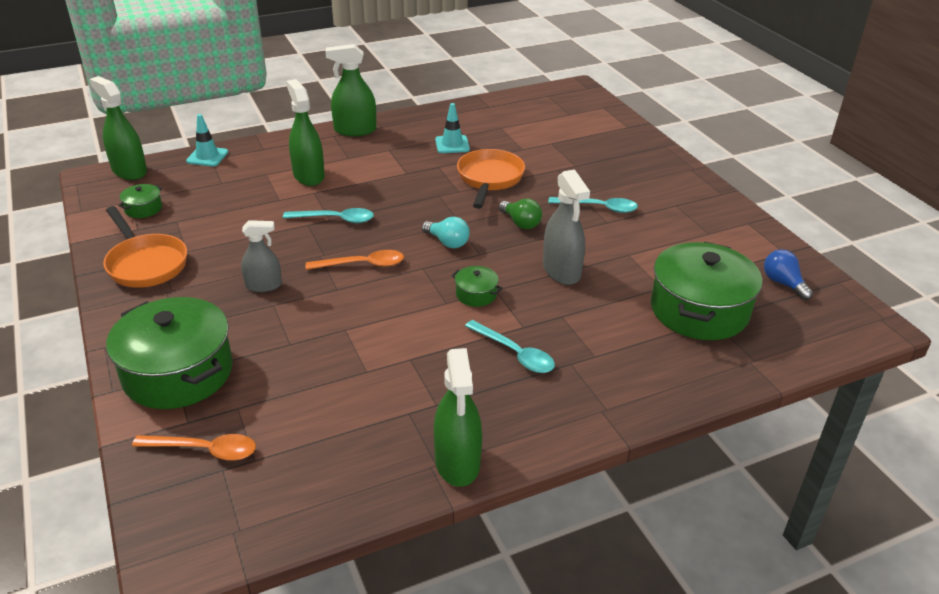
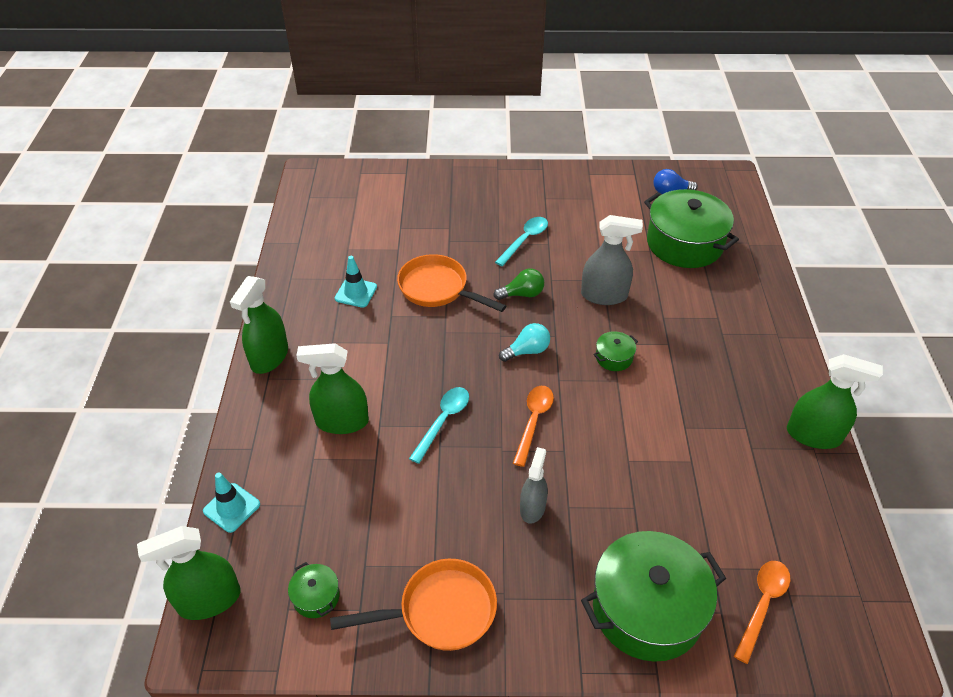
camera: 65 degrees left, 10 degrees up
turquoise spoon [465,320,555,373] -> none

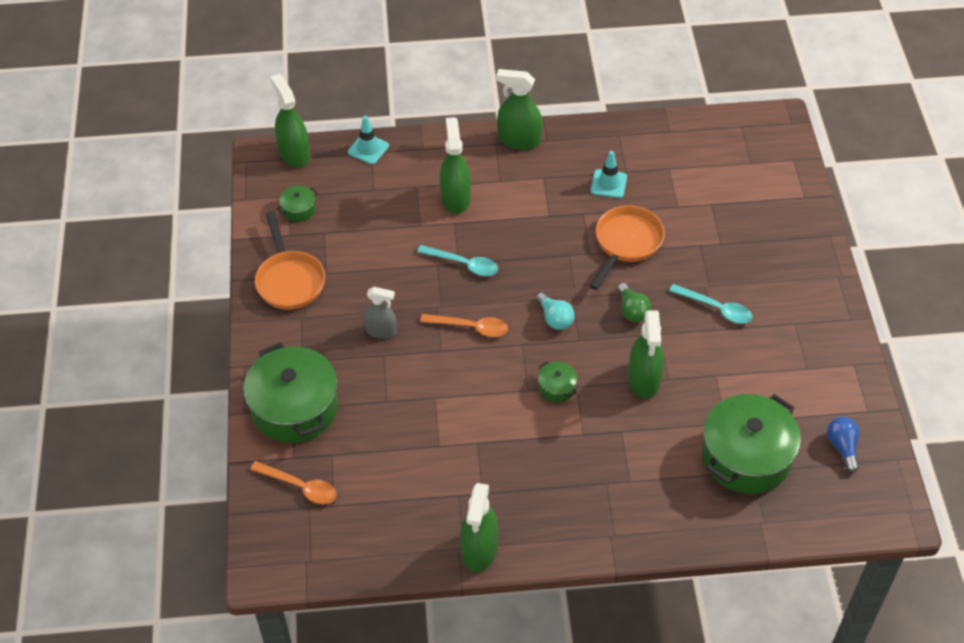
camera: 85 degrees right, 5 degrees up
grey spray bottle [581,215,643,305] -> green spray bottle [628,310,664,399]

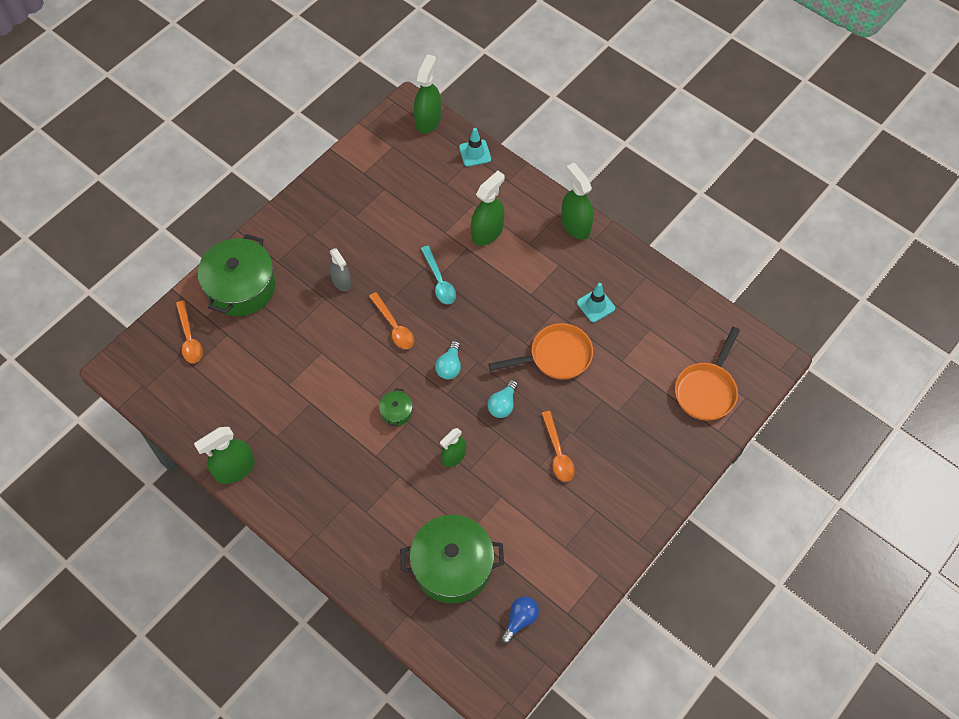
camera: 45 degrees right, 10 degrees up
orange pan [255,211,325,310] -> orange pan moved to [675,327,740,421]
green pot [277,186,318,222] -> none
green light bulb [617,283,651,322] -> turquoise light bulb [488,380,518,418]
green spray bottle [628,310,664,399] -> green spray bottle [440,428,466,467], size x0.66
turquoise spoon [669,284,753,324] -> orange spoon [541,411,575,482]

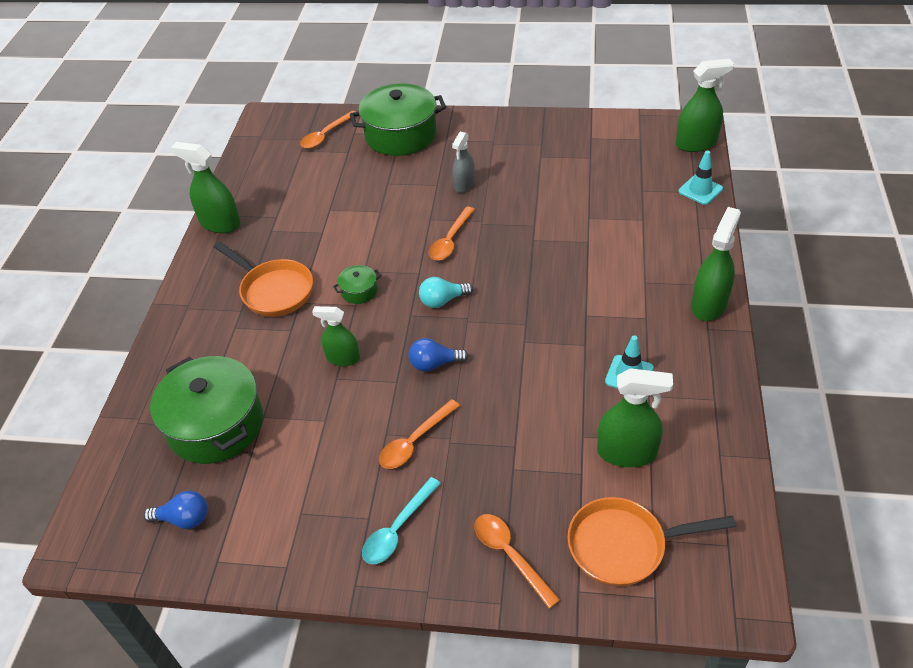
camera: 60 degrees right, 15 degrees down
turquoise spoon [421,246,456,304] -> turquoise spoon moved to [362,477,441,564]
green spray bottle [471,171,505,246] -> green spray bottle moved to [597,368,673,467]
orange pan [488,323,593,380] -> orange pan moved to [213,241,313,317]
turquoise light bulb [488,380,518,418] -> blue light bulb [409,338,469,372]
none -> orange spoon [474,514,560,609]

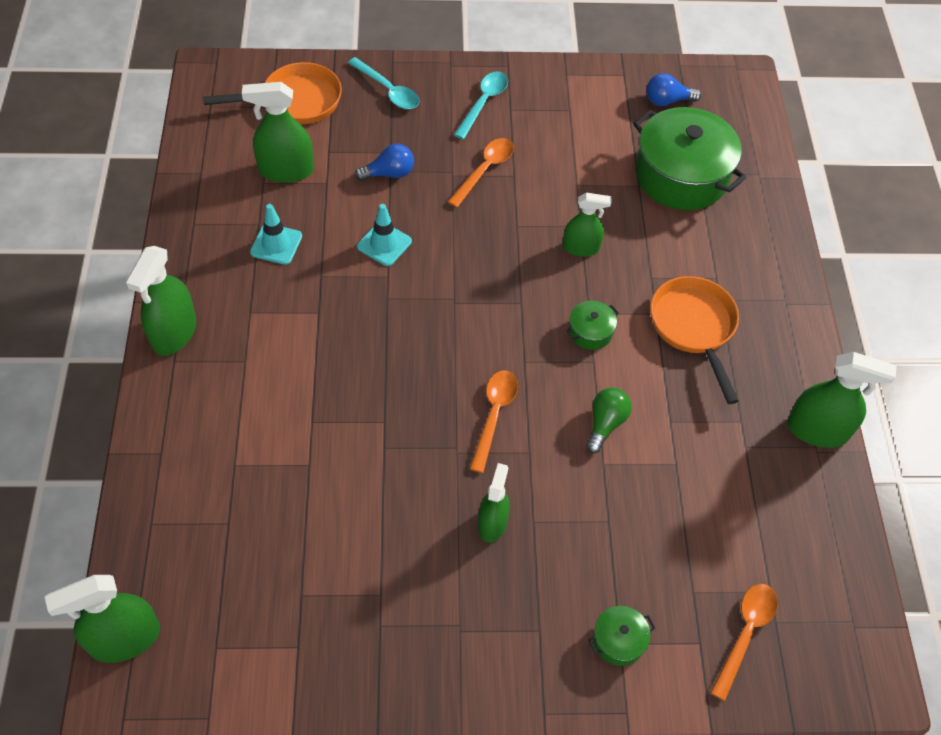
camera: 165 degrees right, 10 degrees up
orange pan [213,241,313,317] -> orange pan turned 45 degrees clockwise [650,276,739,404]
green pot [350,83,446,156] -> green pot [588,606,655,666], size x0.43
blue light bulb [409,338,469,372] -> blue light bulb moved to [355,144,414,181]
turquoise light bulb [419,277,473,308] -> none
grey spray bottle [452,132,475,193] -> green spray bottle [478,463,510,543]
orange spoon [474,514,560,609] -> turquoise spoon [348,57,420,109]
turquoise traffic cone [678,151,723,205] -> turquoise traffic cone moved to [357,204,412,266]
none -> green light bulb [586,387,632,453]

